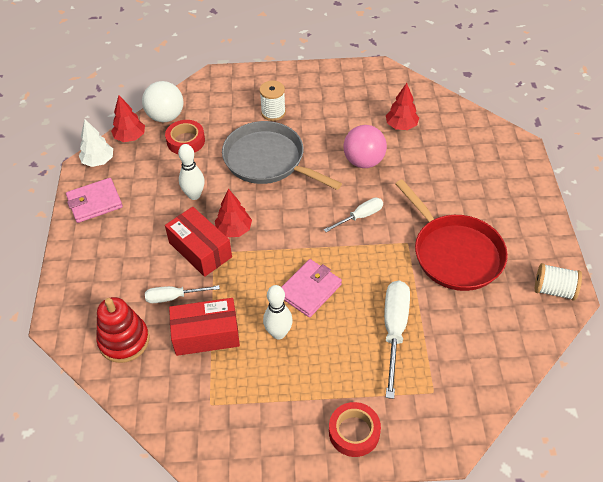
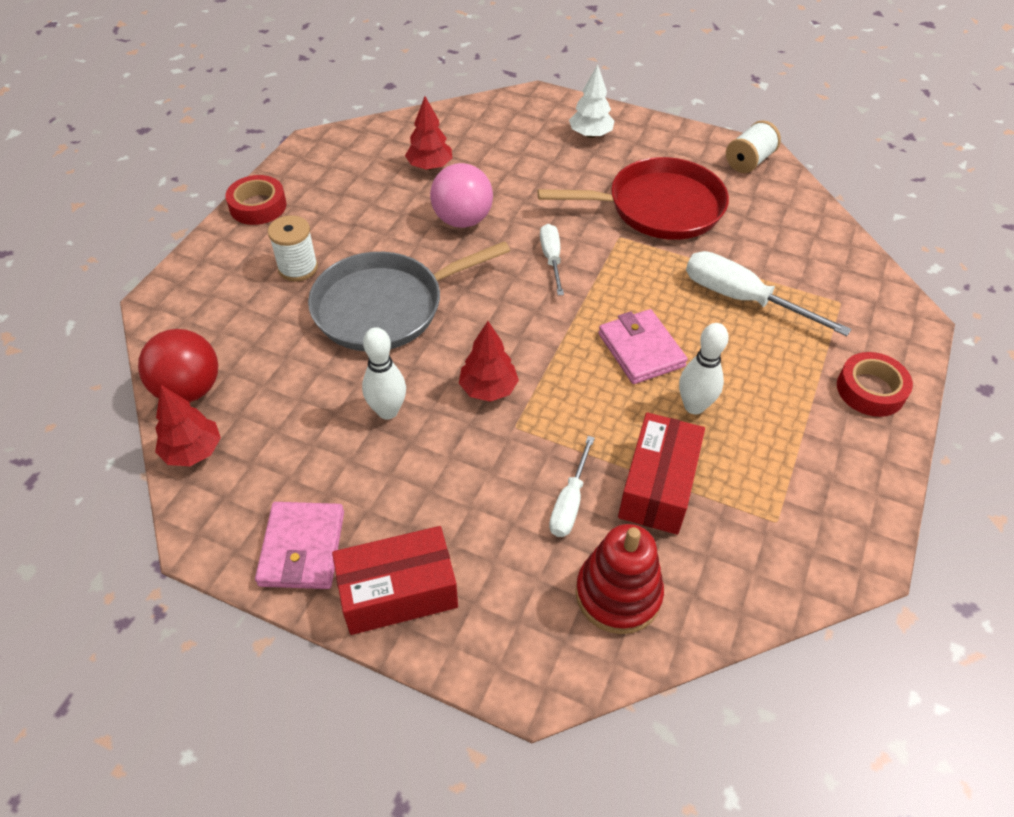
camera: 65 degrees left, 0 degrees up
white tree [79,119,113,167] -> white tree moved to [569,65,614,138]
white ball [142,81,183,122] -> red ball [138,329,218,403]
red tape [165,120,205,154] -> red tape moved to [226,175,286,225]
red box [165,207,232,277] -> red box moved to [332,526,458,635]

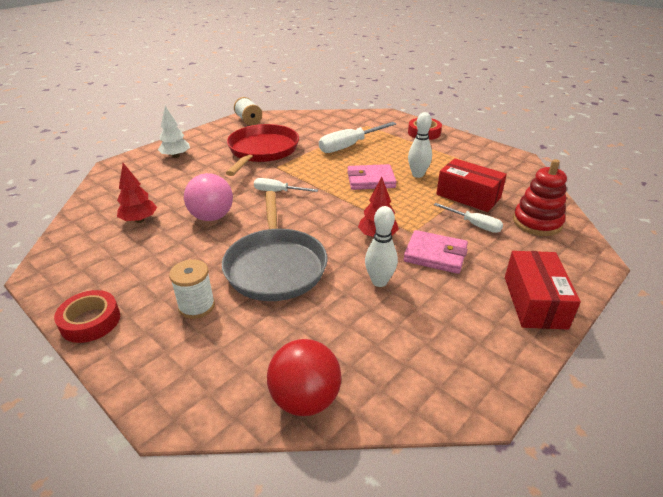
camera: 70 degrees left, 15 degrees down
red tree [155,385,221,466] -> none
pink wallet [255,502,344,589] -> pink wallet moved to [403,230,468,274]

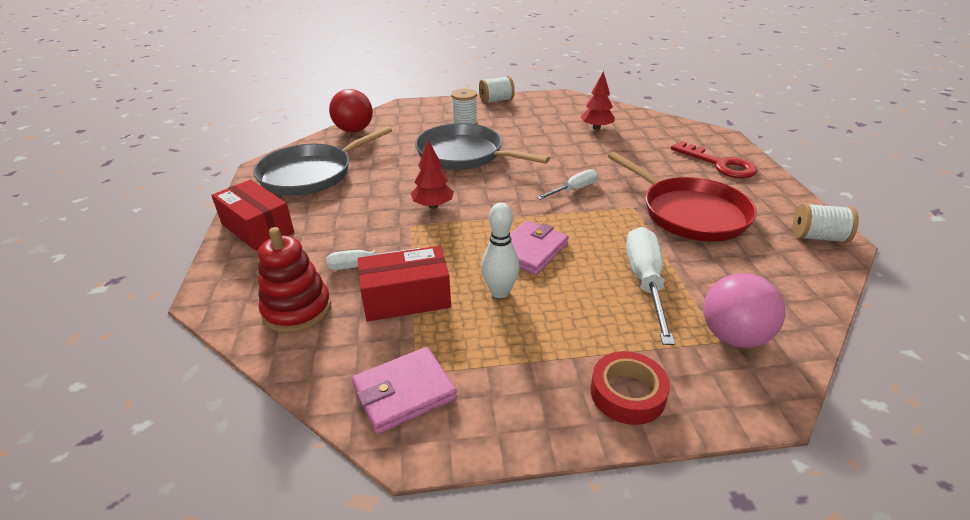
camera: 130 degrees right, 0 degrees up
red tape [54,290,120,343] -> white spool [479,76,515,104]
white tree [158,106,190,158] -> red key [671,141,757,178]
pink ball [184,173,233,221] -> pink ball moved to [703,273,786,348]
white bowling pin [365,206,398,287] -> none
pink wallet [403,230,468,274] -> pink wallet moved to [352,347,457,434]
none -> grey pan [253,126,392,196]

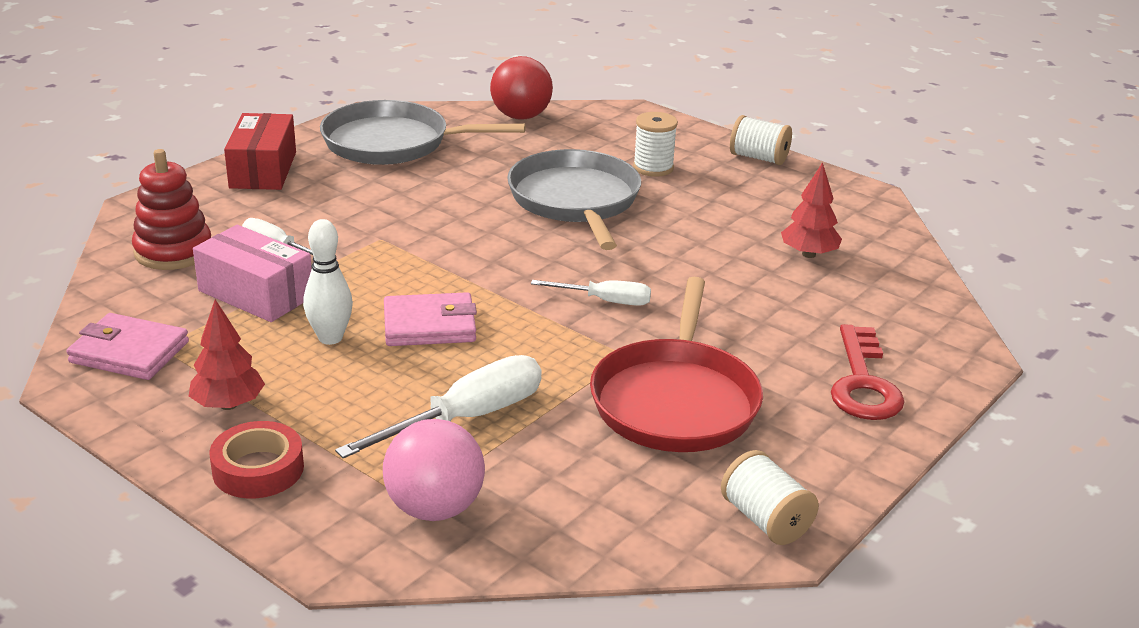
camera: 45 degrees right, 5 degrees down
red box [358,246,451,322] -> pink box [193,225,312,322]
red tree [411,140,454,209] -> red tree moved to [189,299,265,410]

